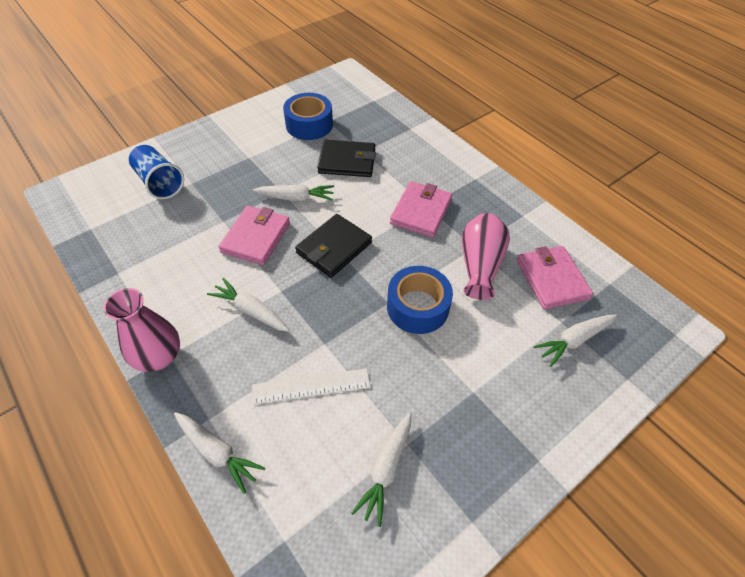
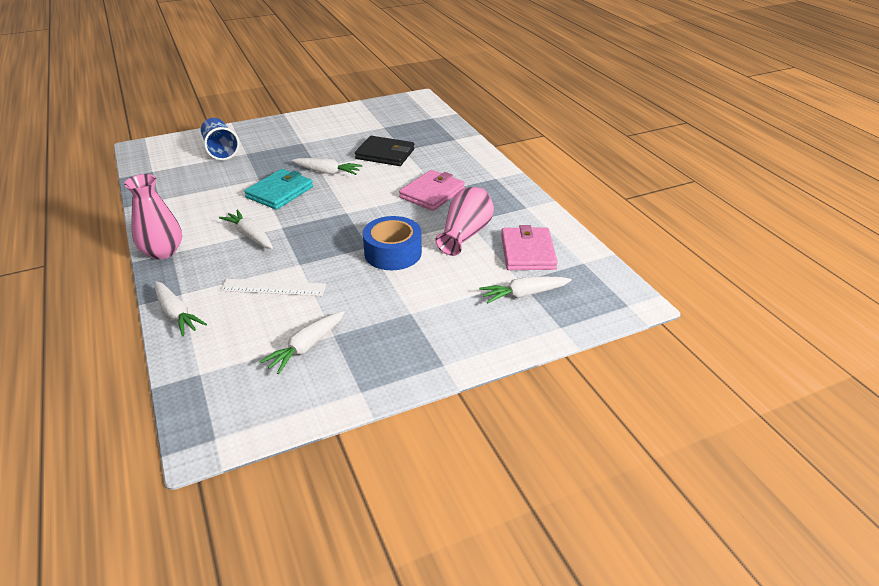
camera: 15 degrees right, 15 degrees down
pink wallet [218,205,290,265] -> turquoise wallet [244,169,313,210]
blue tape [283,93,333,140] -> none
black wallet [295,214,372,278] -> none

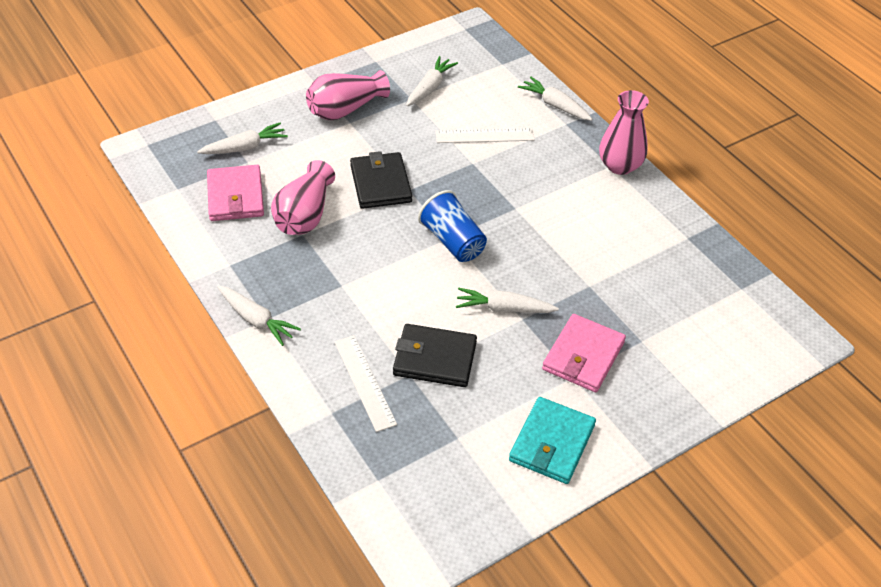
camera: 170 degrees right, 10 degrees up
blue cup [201,118,239,160] -> blue cup moved to [418,190,487,262]
white carrot [219,209,273,249] -> white carrot moved to [217,286,301,346]
turquoise wallet [244,169,313,210] -> turquoise wallet moved to [509,397,596,484]
blue tape [363,216,422,270] -> black wallet [350,151,412,209]
pink wallet [399,170,465,211] -> pink wallet moved to [542,314,626,392]
none -> pink vase [306,70,390,120]
none -> white ruler [334,335,397,432]

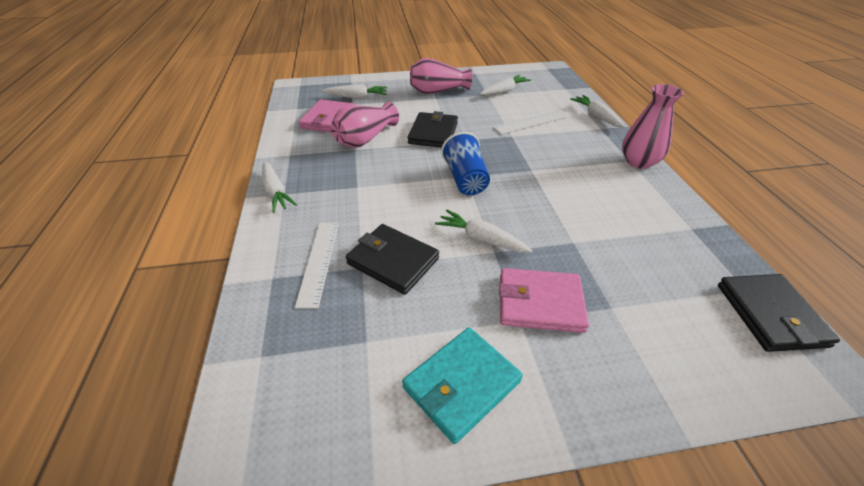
camera: 25 degrees right, 5 degrees down
white ruler [436,128,535,143] -> white ruler turned 45 degrees counterclockwise [494,111,566,135]
pink wallet [542,314,626,392] -> pink wallet turned 45 degrees clockwise [499,268,589,333]
none -> black wallet [718,274,840,352]

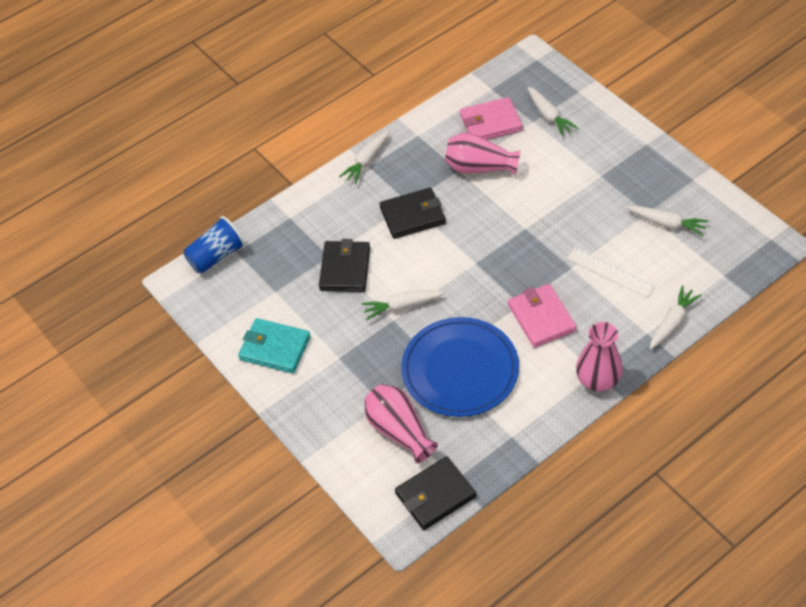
camera: 65 degrees right, 10 degrees up
white ruler [295,223,339,308] -> none
black wallet [408,111,458,148] -> black wallet moved to [380,187,446,239]
pink vase [410,58,472,94] -> pink vase moved to [364,384,438,463]
white carrot [435,209,532,252] -> white carrot turned 105 degrees counterclockwise [362,291,445,320]
blue cup [441,132,490,195] -> blue cup moved to [183,216,245,273]
pink wallet [499,268,589,333] -> pink wallet moved to [508,284,576,348]
none -> blue plate [401,317,519,417]

